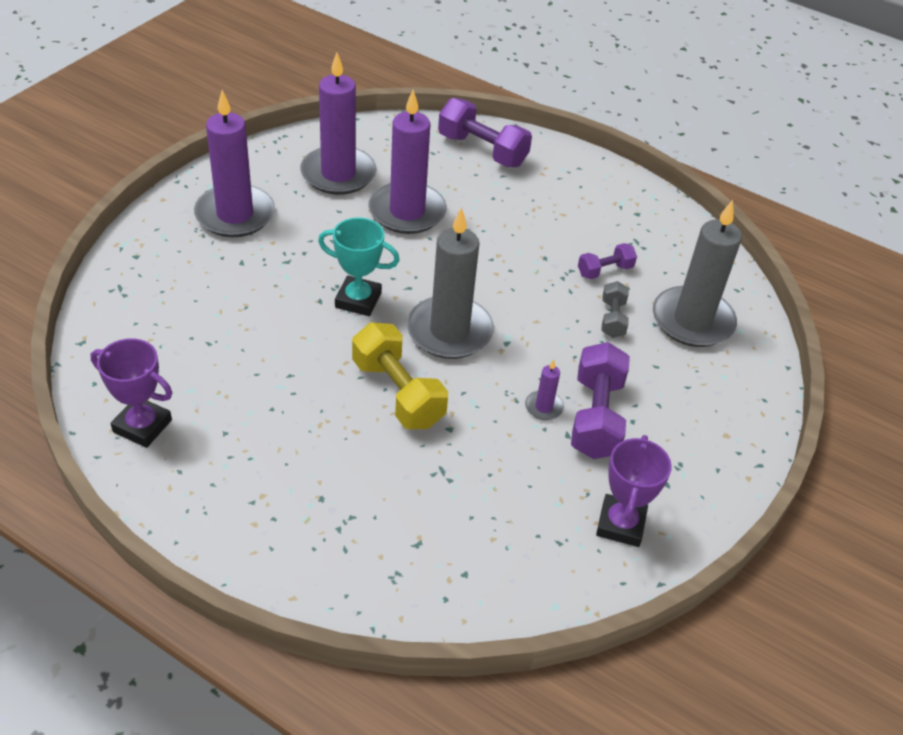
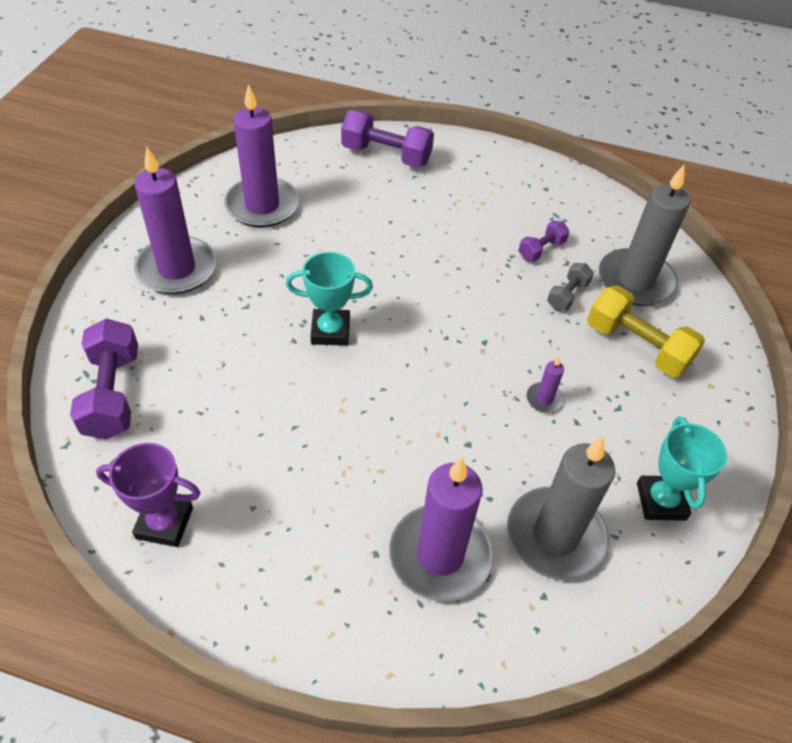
camera: 15 degrees left, 5 degrees up
yellow dumbbell [352,322,448,429] -> yellow dumbbell moved to [587,285,705,377]
purple candle [368,90,447,234] -> purple candle moved to [389,457,493,602]
grey candle [407,207,494,359] -> grey candle moved to [507,436,615,580]
purple dumbbell [571,342,630,459] -> purple dumbbell moved to [70,318,138,440]
purple trophy [596,435,672,547] -> turquoise trophy [637,417,727,521]
grey dumbbell [602,281,629,338] -> grey dumbbell turned 45 degrees clockwise [547,263,594,311]

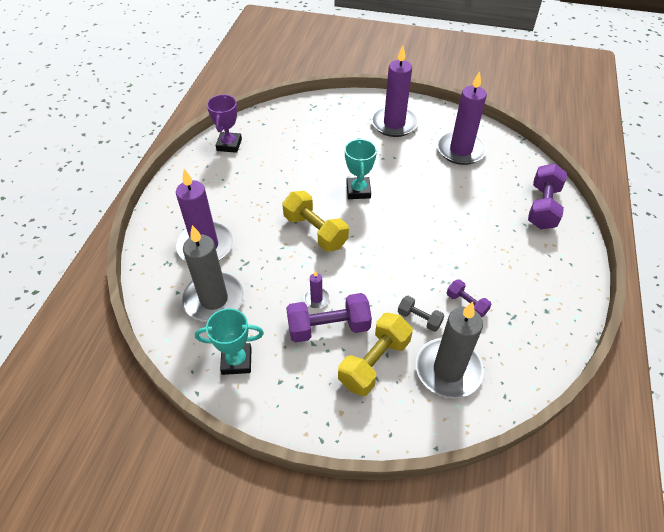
camera: 90 degrees right, 0 degrees up
purple dumbbell [70,318,138,440] -> purple dumbbell moved to [286,293,372,343]
none -> yellow dumbbell [282,191,349,252]

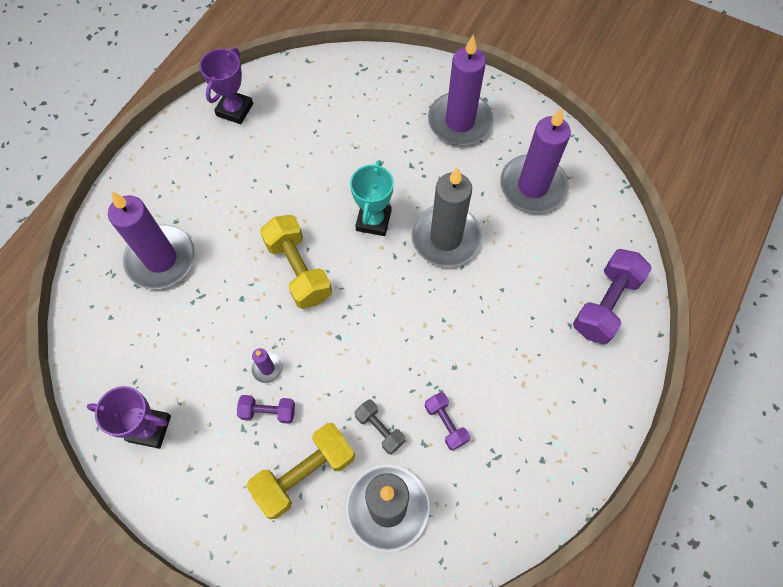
camera: 15 degrees right, 15 degrees up
grey candle [182,225,244,322] -> grey candle moved to [411,167,482,267]
turquoise trophy [195,308,264,375] -> purple trophy [87,386,171,449]
purple dumbbell [286,293,372,343] -> purple dumbbell [237,395,295,424], size x0.55

